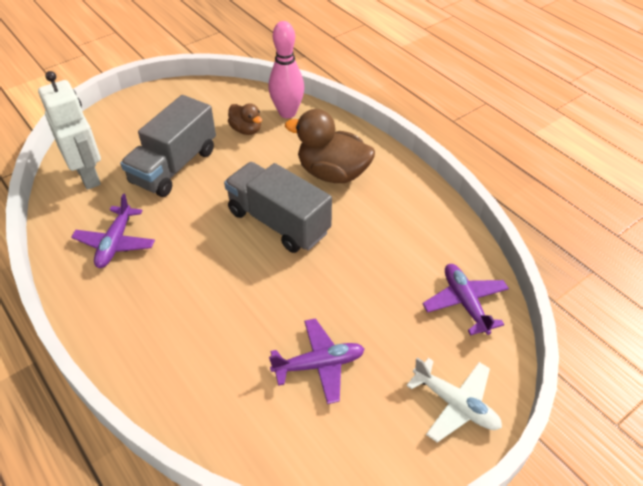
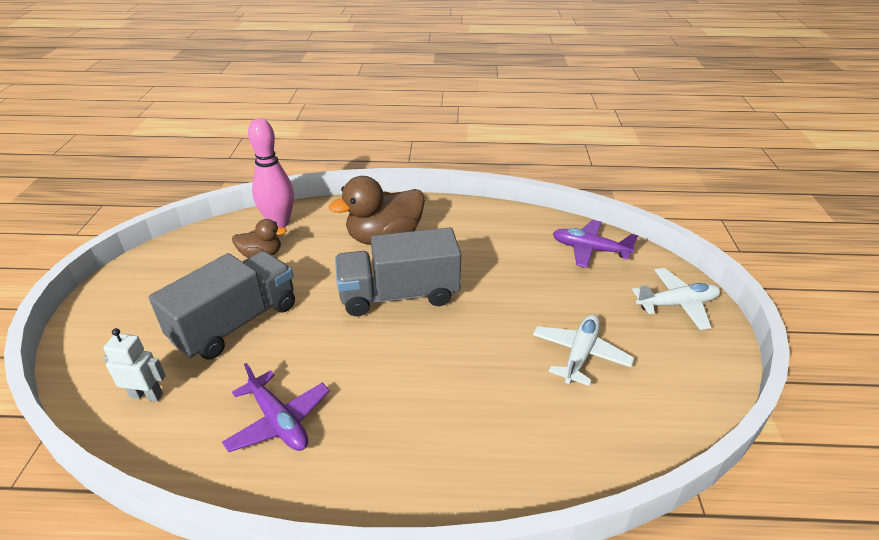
camera: 50 degrees left, 10 degrees down
white robot [38,71,101,190] -> white robot [103,328,166,402], size x0.54
grey truck [120,95,216,197] -> grey truck turned 120 degrees counterclockwise [149,251,295,360]
purple plane [269,318,365,404] -> white plane [533,314,634,386]

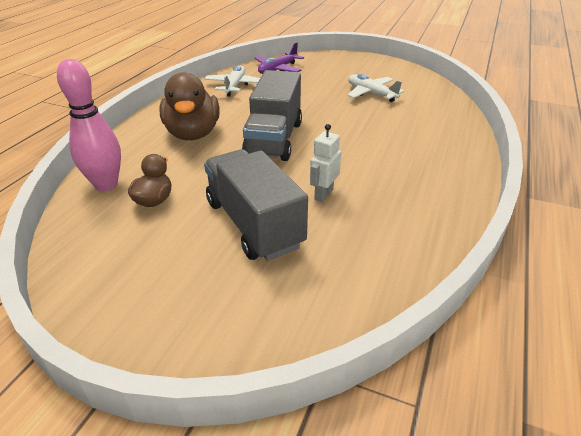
camera: 70 degrees left, 0 degrees up
white robot [103,328,166,402] -> white robot moved to [310,124,341,202]
purple plane [222,363,330,452] -> none
white plane [632,268,720,330] -> white plane moved to [204,65,260,97]

